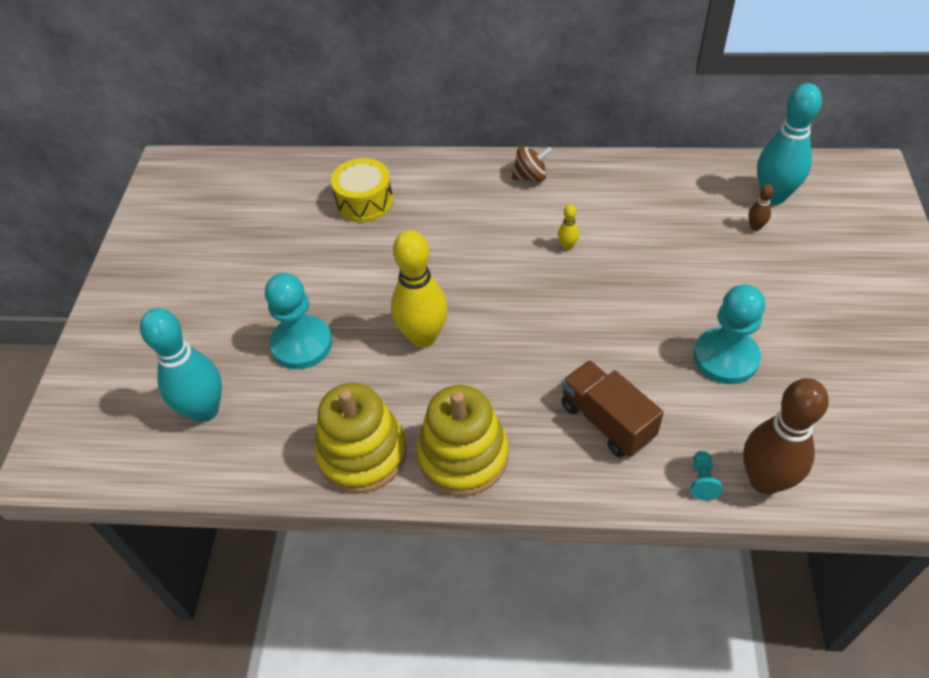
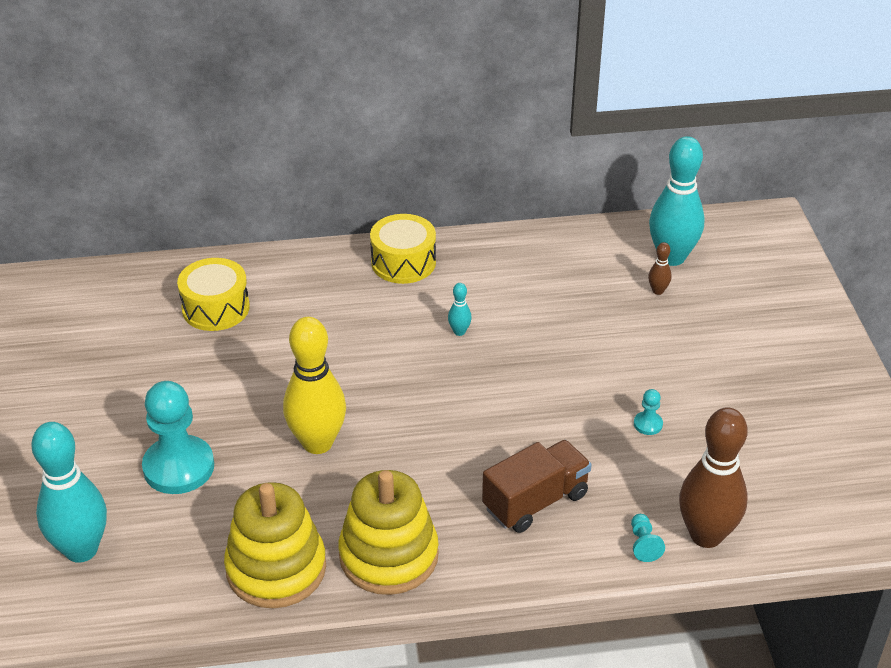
camera: 15 degrees left, 10 degrees down
brown spinning top [512,146,552,182] -> yellow drum [370,214,436,284]
yellow bowling pin [558,204,579,250] -> turquoise bowling pin [448,283,472,336]
brown truck [561,360,664,457] -> brown truck turned 105 degrees clockwise [482,440,592,533]
turquoise pawn [693,284,765,384] -> turquoise pawn [634,389,663,435], size x0.42

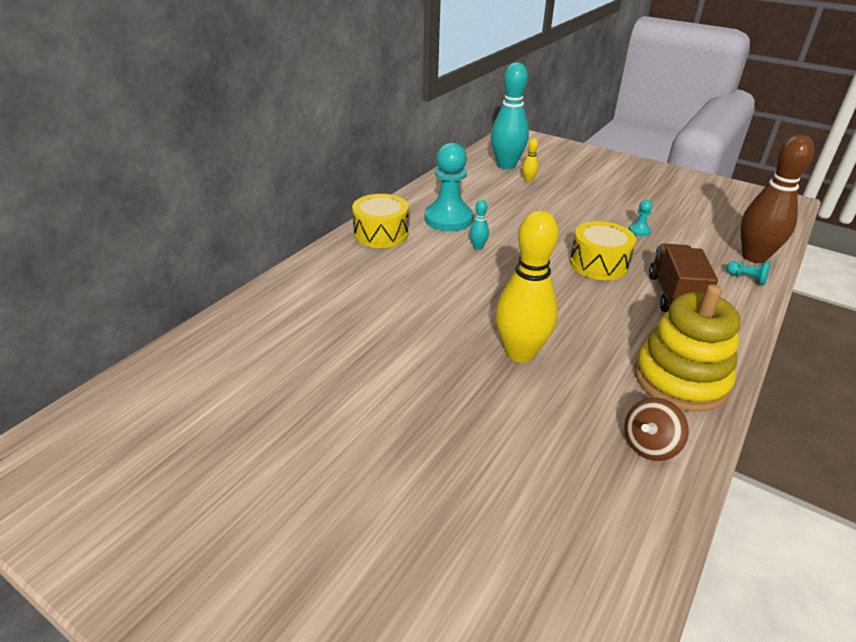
camera: 50 degrees left, 5 degrees down
turquoise bowling pin [31,422,107,563] -> none
turquoise pawn [142,381,214,494] -> turquoise pawn moved to [424,143,473,231]
yellow drum [177,258,250,331] -> yellow drum moved to [570,221,636,280]
yellow stacking toy [224,482,326,608] -> brown spinning top [625,398,689,461]
brown bowling pin [648,242,672,295] -> yellow bowling pin [522,139,539,182]

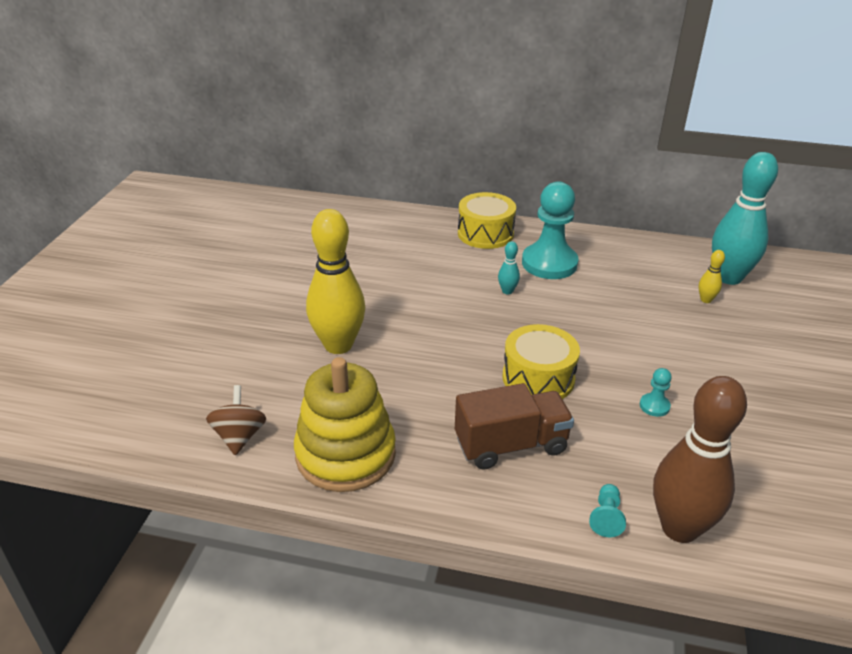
camera: 70 degrees right, 0 degrees up
brown spinning top [625,398,689,461] -> brown spinning top turned 60 degrees clockwise [206,385,266,455]

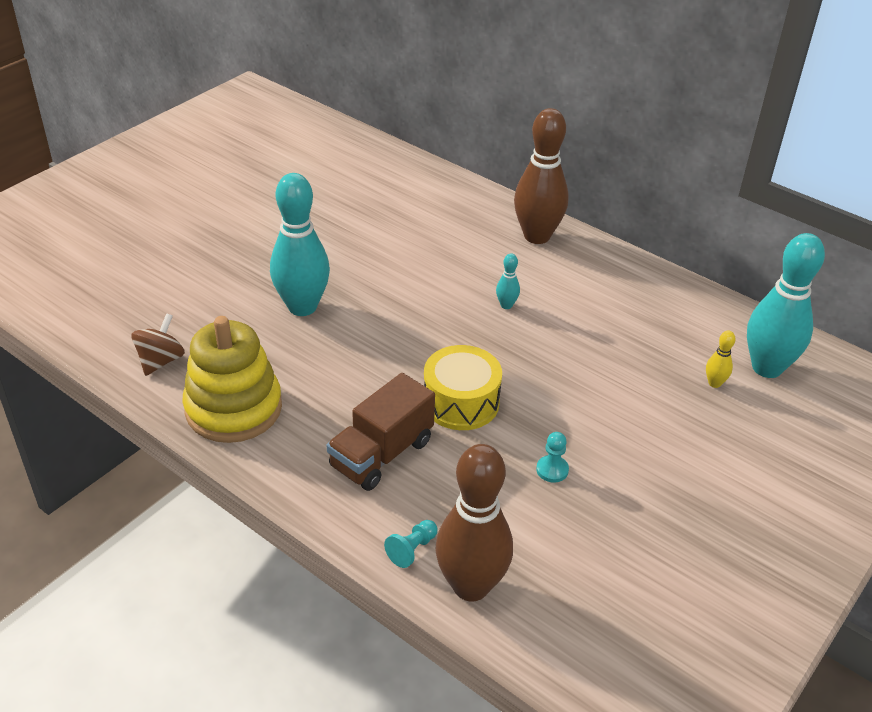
camera: 25 degrees right, 5 degrees up
yellow bowling pin [306,209,365,354] -> turquoise bowling pin [270,173,330,316]
brown truck [455,383,574,470] -> brown truck turned 120 degrees clockwise [327,373,435,491]
yellow drum [458,192,516,249] -> brown bowling pin [514,108,569,244]
turquoise pawn [522,182,579,279] -> none

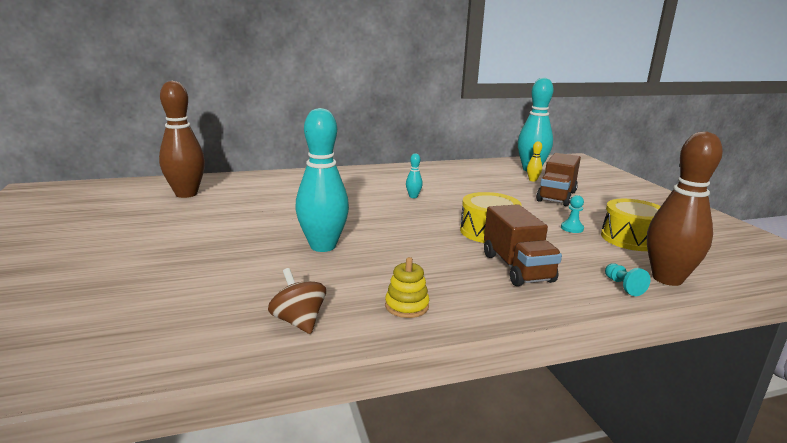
camera: 55 degrees left, 20 degrees down
yellow stacking toy [182,316,282,443] -> yellow stacking toy [385,257,429,318], size x0.46
brown bowling pin [514,108,569,244] -> brown bowling pin moved to [159,81,205,198]
none -> brown truck [536,153,581,206]
none -> yellow drum [601,199,661,251]

